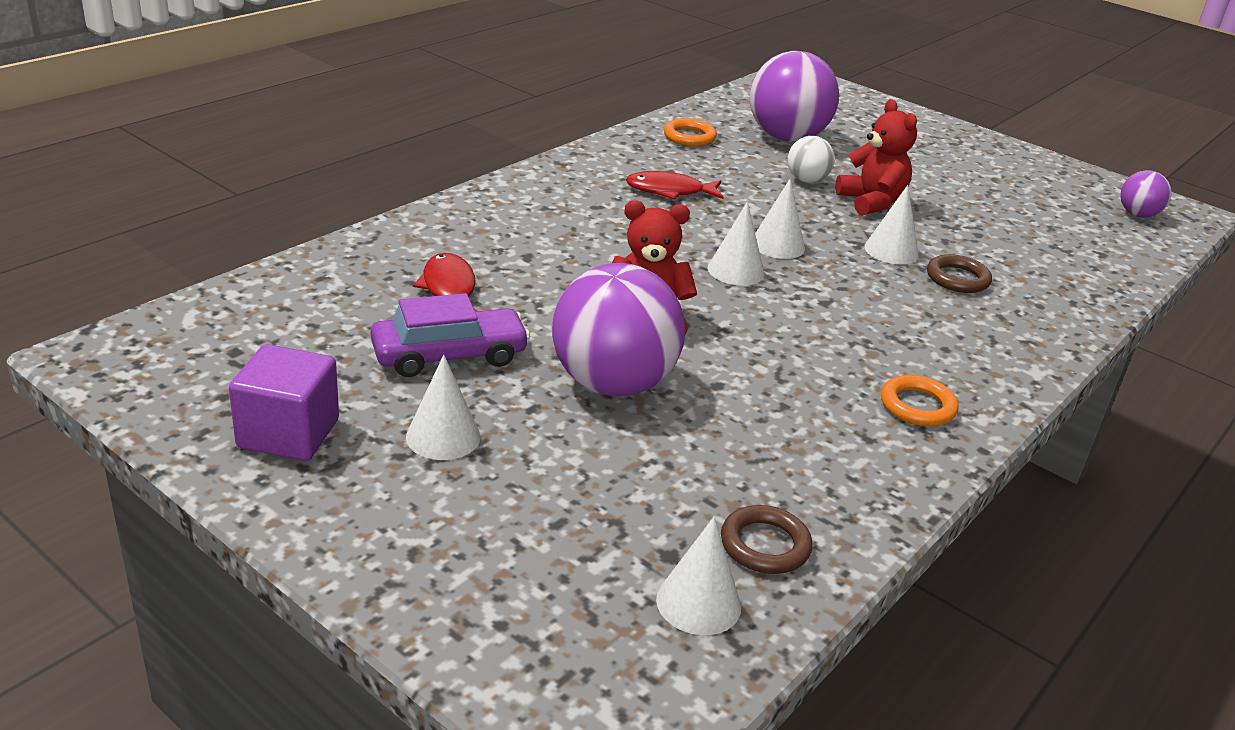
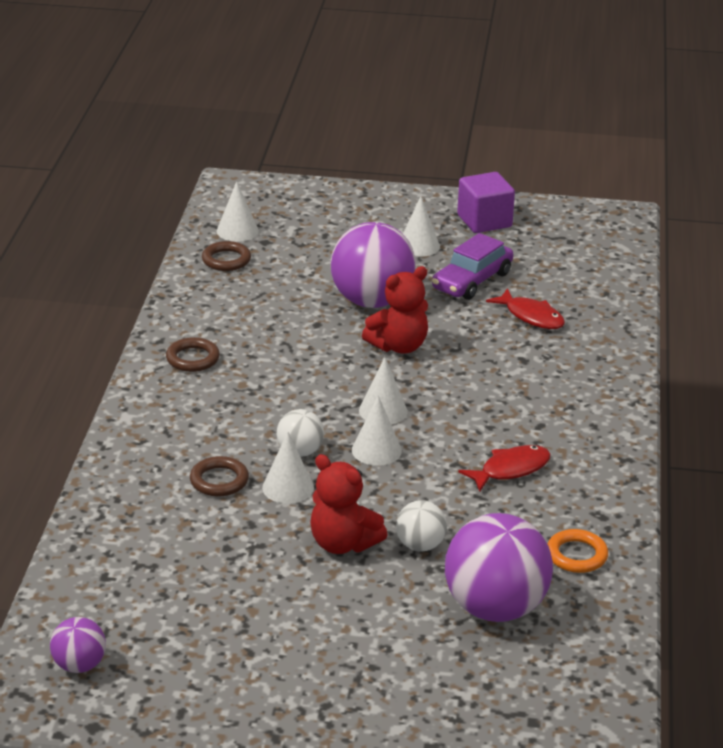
camera: 150 degrees right, 0 degrees up
orange ring [881,375,959,427] -> brown ring [166,337,220,372]
none -> white ball [277,409,324,457]

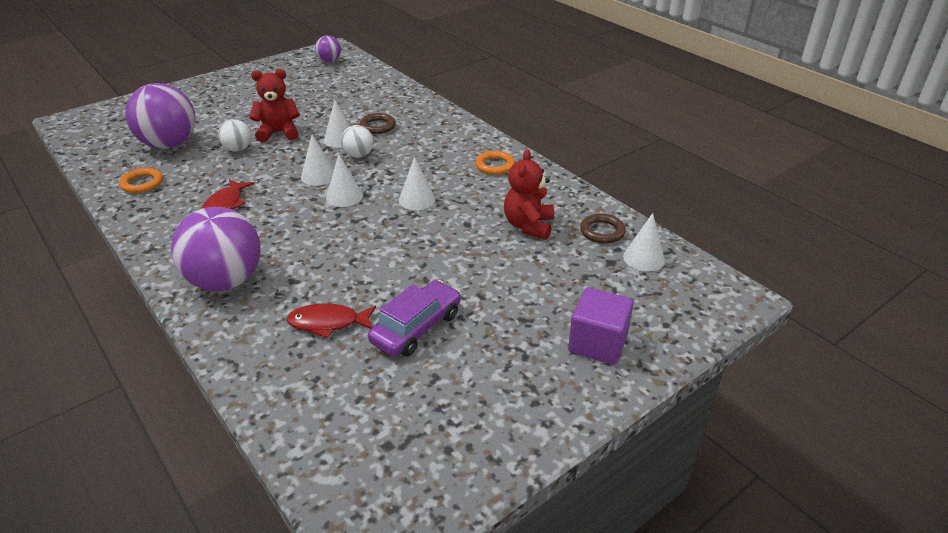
camera: 135 degrees right, 5 degrees up
brown ring [166,337,220,372] -> orange ring [475,150,515,175]
purple ball [330,222,416,308] -> purple ball moved to [171,207,260,291]
red teddy bear [362,266,428,353] -> red teddy bear moved to [504,150,554,240]
white cone [403,196,440,257] -> white cone moved to [399,157,436,210]
purple car [432,233,514,300] -> purple car turned 45 degrees clockwise [368,280,461,357]
purple cube [457,172,515,233] -> purple cube moved to [568,287,634,365]

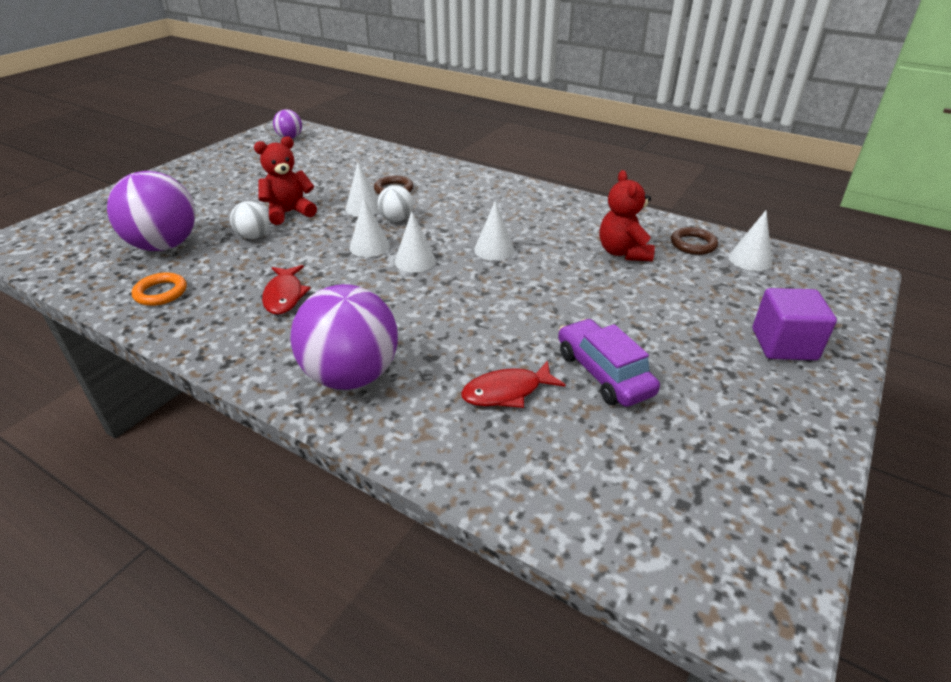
camera: 20 degrees left, 0 degrees up
purple car [368,280,461,357] -> purple car turned 45 degrees counterclockwise [558,319,660,407]
orange ring [475,150,515,175] -> none

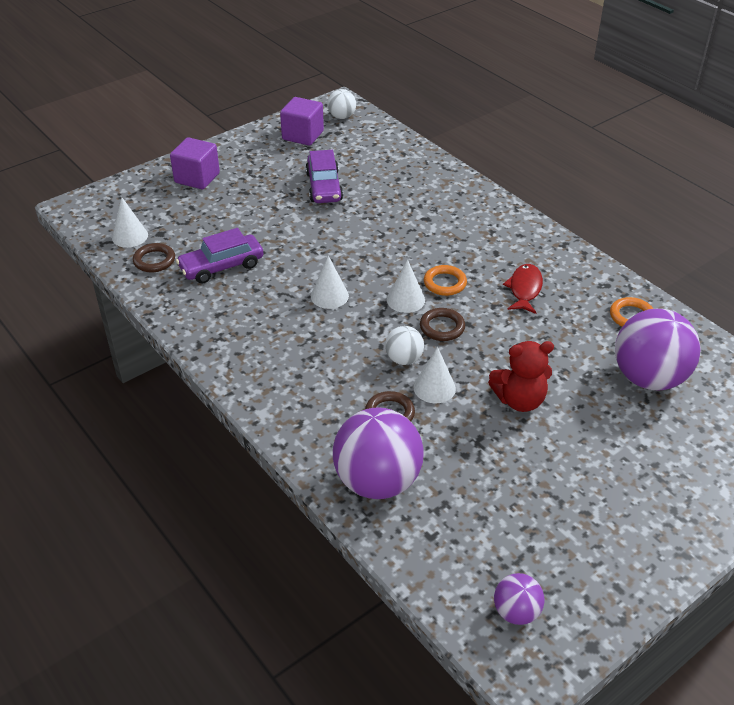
camera: 160 degrees left, 5 degrees up
white ball [230,201,270,239] -> white ball moved to [327,89,356,119]
purple ball [290,284,398,390] -> purple ball moved to [333,407,423,499]
white cone [350,197,390,257] -> brown ring [420,308,465,341]
red fish [461,360,566,408] -> none
red teddy bear [599,170,655,261] -> purple car [176,228,263,283]
none -> purple cube [280,97,324,146]
none -> orange ring [424,265,467,296]

